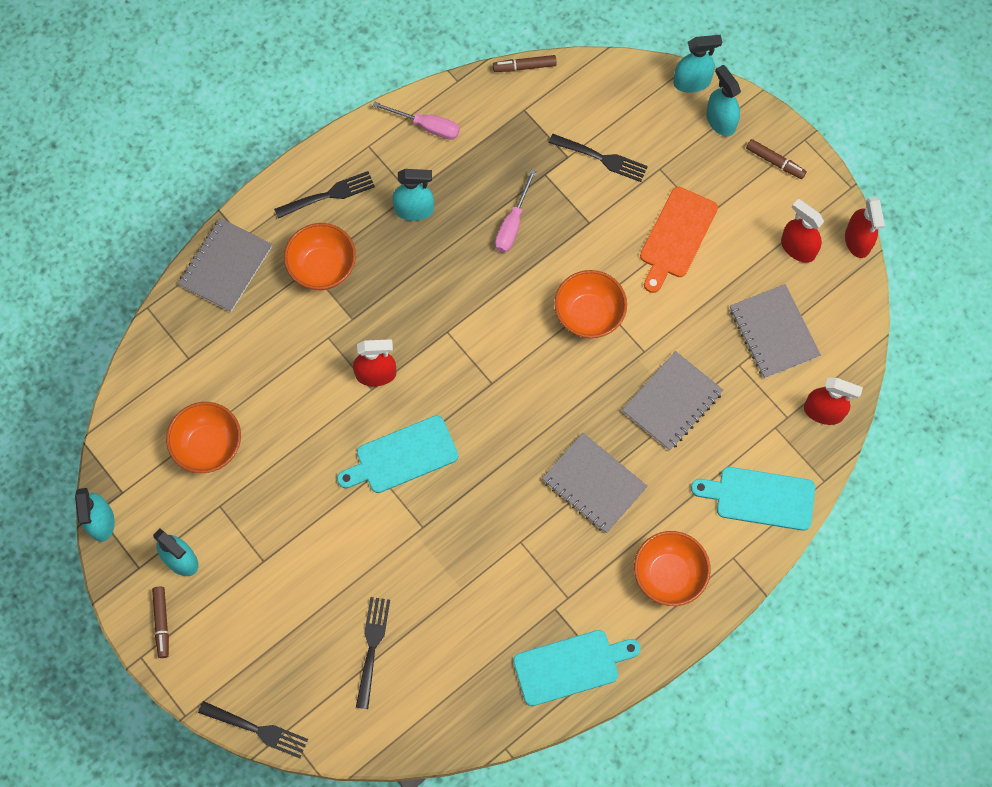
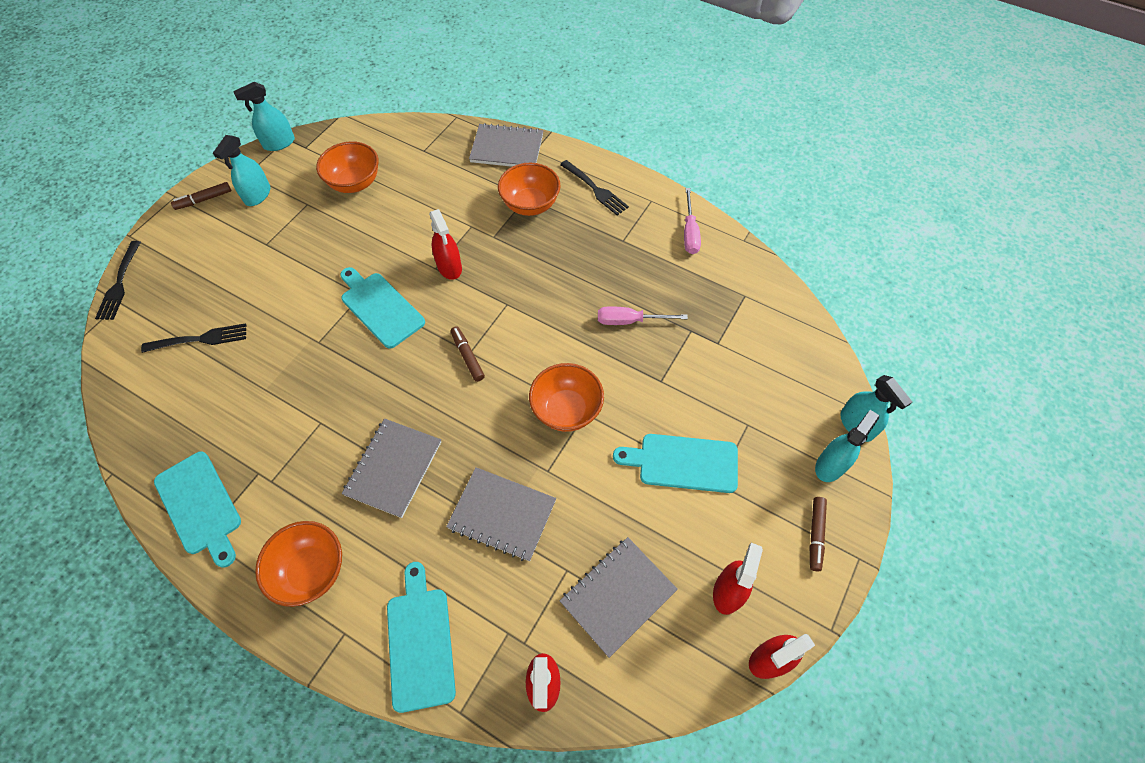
camera: 70 degrees right, 10 degrees down
turquoise spray bottle [392,169,434,221] -> none
brown marker [493,55,557,72] -> brown marker moved to [451,326,485,382]
black fork [549,134,648,182] -> none
orange cutting board [640,187,718,293] -> turquoise cutting board [613,434,738,493]

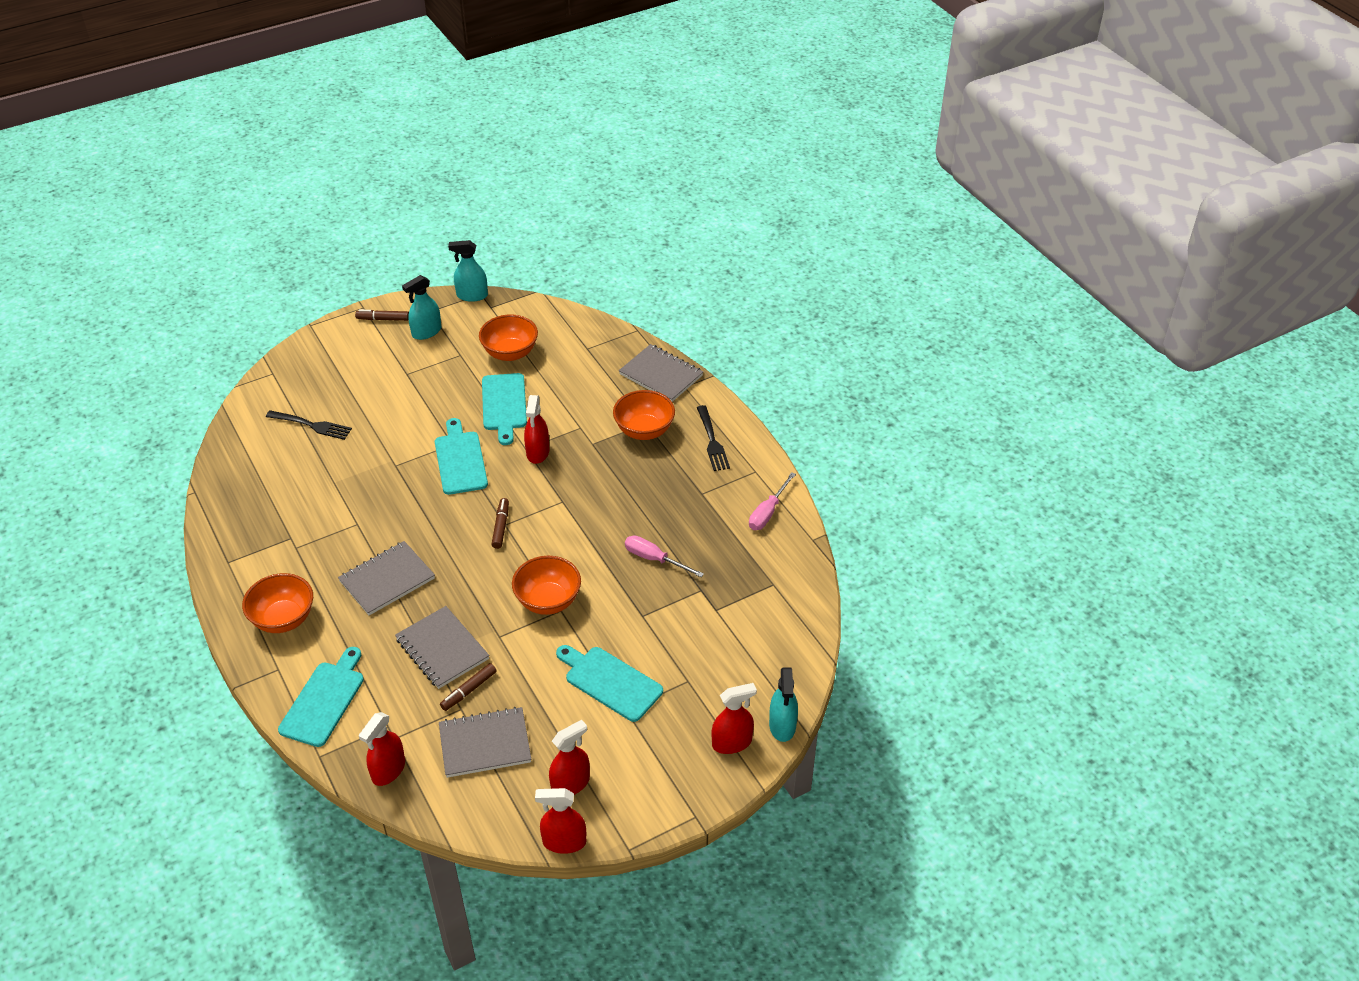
camera: 30 degrees right, 15 degrees down
black fork [95,241,141,320] -> none
turquoise cutting board [154,452,241,568] -> turquoise cutting board moved to [482,373,527,445]
brown marker [810,497,827,572] -> brown marker moved to [440,663,497,711]
turquoise spray bottle [815,410,879,482] -> red spray bottle [712,683,757,754]

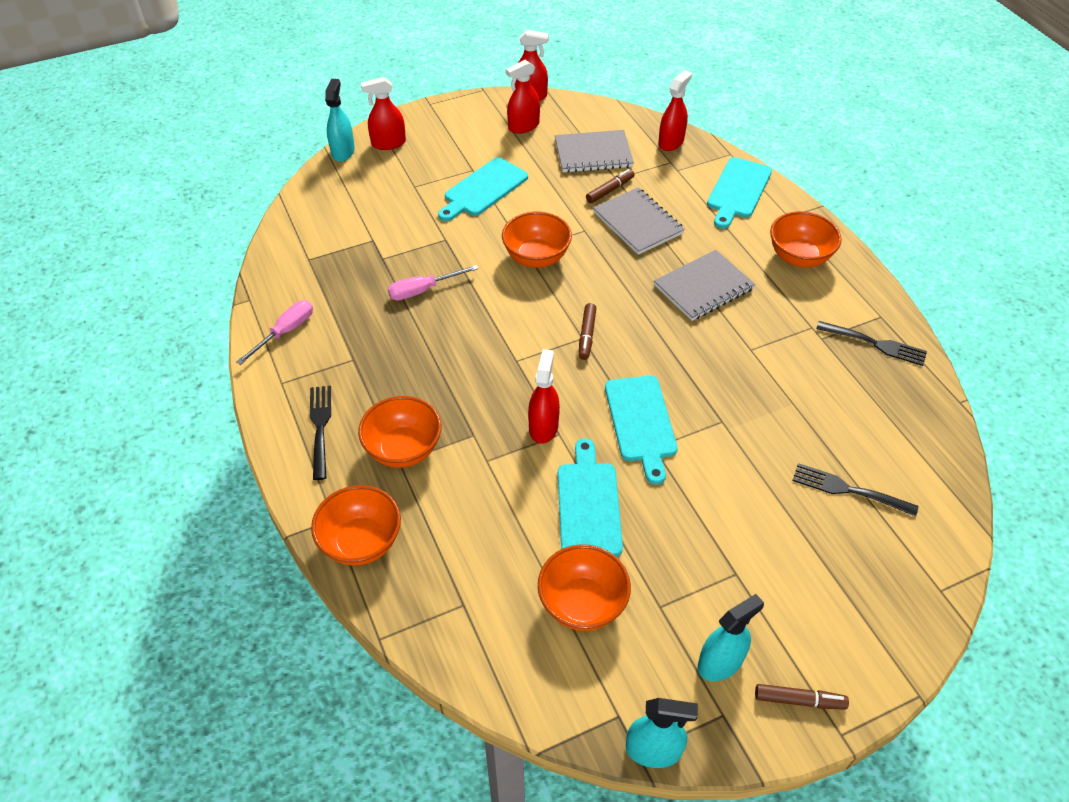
camera: 175 degrees left, 5 degrees up
turquoise cutting board [556,645,663,722] -> turquoise cutting board turned 90 degrees clockwise [438,157,528,221]
grey notebook [619,344,703,402] -> orange bowl [311,485,401,565]
pink screwdriver [625,535,704,577] -> pink screwdriver turned 120 degrees clockwise [388,265,478,301]
none -> black fork [816,321,927,366]

